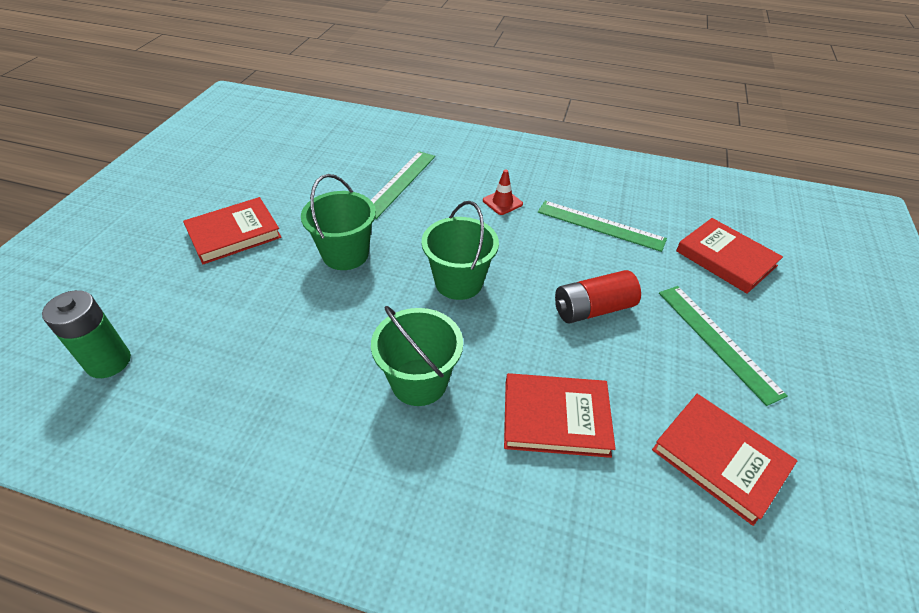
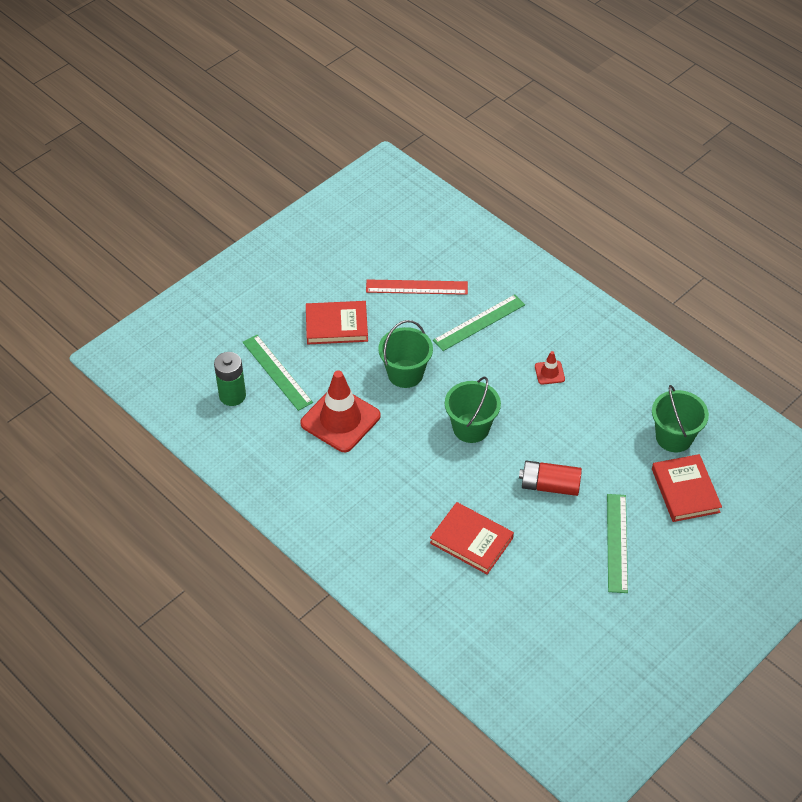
camera: 30 degrees right, 5 degrees up
green bucket [371,306,463,406] -> green bucket moved to [652,385,709,452]
green ruler [538,201,667,252] -> green ruler moved to [242,335,313,411]
red book [652,394,797,526] -> none
none -> red traffic cone [300,370,381,452]
none -> red ruler [366,279,468,295]

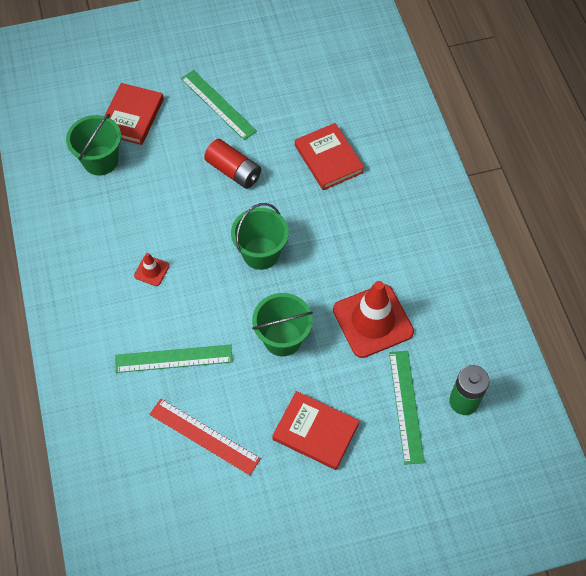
camera: 150 degrees left, 10 degrees up
green ruler [607,494,628,593] -> green ruler turned 75 degrees counterclockwise [181,70,257,140]

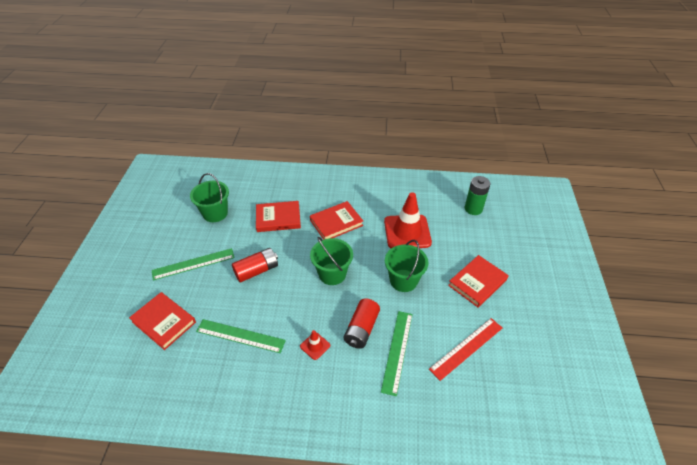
camera: 70 degrees left, 15 degrees down
green bucket [66,114,121,176] -> green bucket moved to [190,173,229,222]
green ruler [389,351,425,465] -> green ruler moved to [196,319,286,353]
none -> red book [310,201,363,240]
none -> red battery [344,298,380,349]

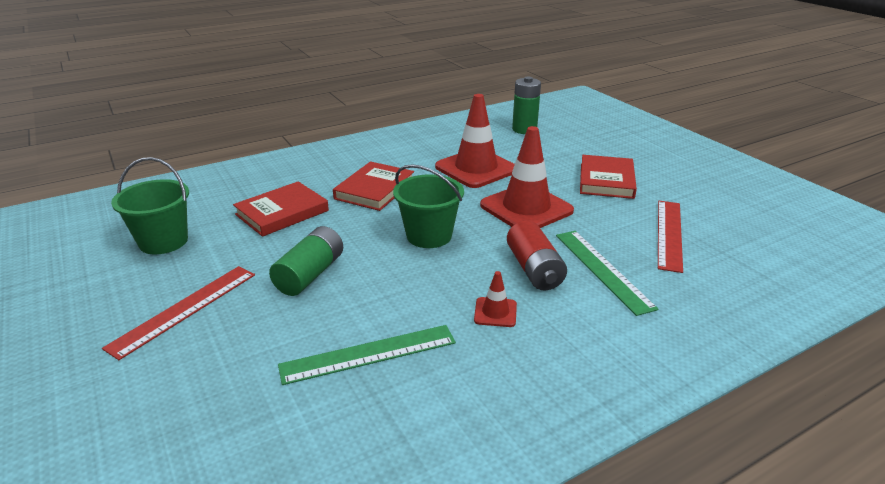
camera: 35 degrees left, 15 degrees down
red book [129,292,196,350] -> none
green ruler [152,248,235,281] -> red ruler [102,266,255,360]
red battery [232,248,278,282] -> green battery [269,226,343,296]
green bucket [385,240,428,292] -> red traffic cone [480,126,574,228]

